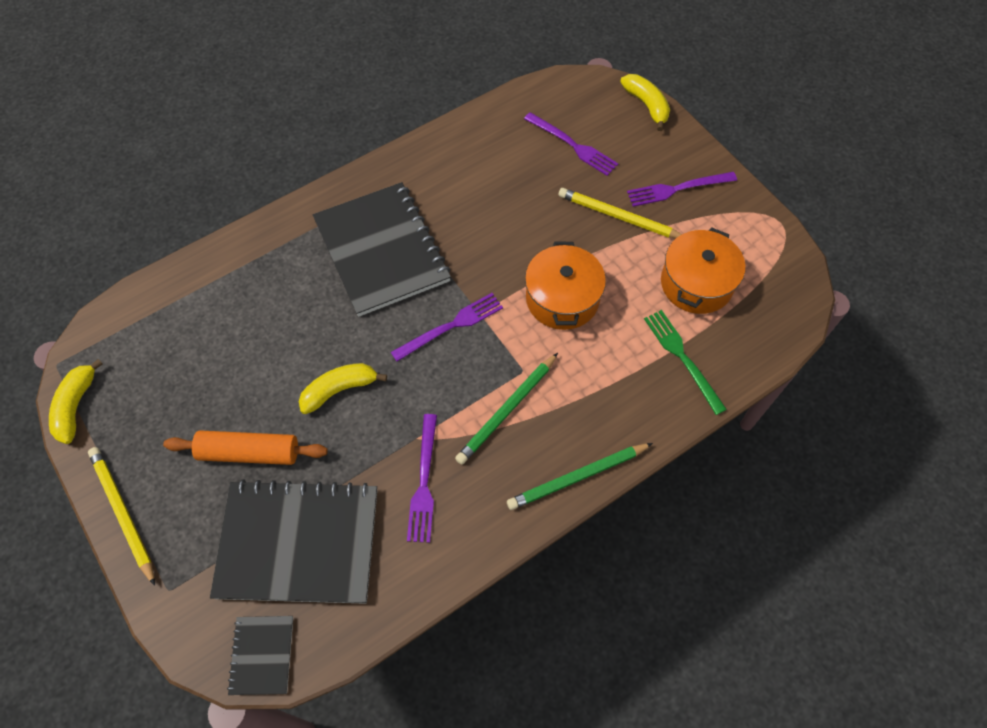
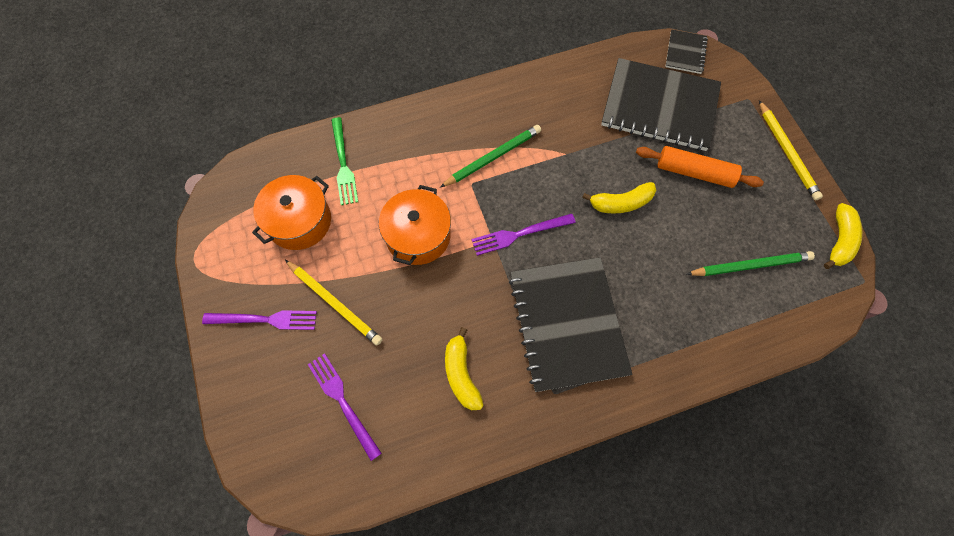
camera: 165 degrees left, 5 degrees up
purple fork [407,414,437,543] -> none
green pencil [507,443,653,510] -> green pencil moved to [687,251,815,276]
yellow banana [620,74,670,131] -> yellow banana moved to [445,327,483,410]

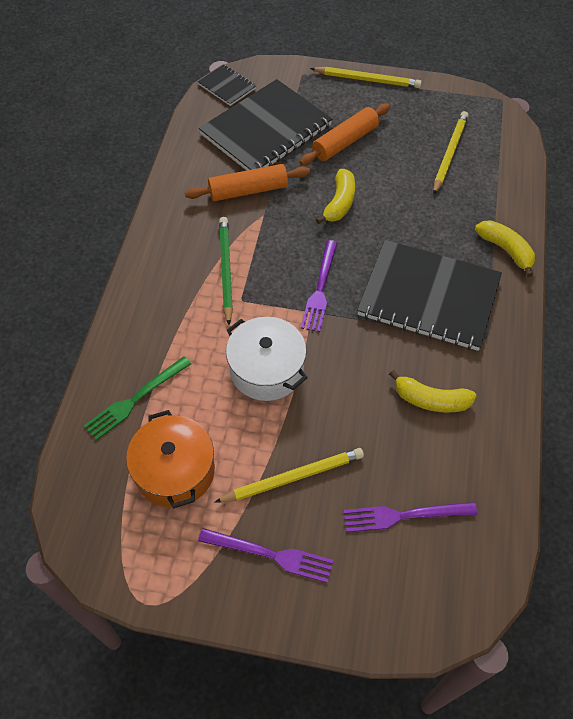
camera: 60 degrees left, 10 degrees down
purple fork [202,310,317,330] -> purple fork turned 75 degrees clockwise [198,528,334,583]
green fork [331,117,358,205] -> green fork turned 120 degrees clockwise [84,356,191,440]
orange pot [379,185,451,265] -> white pot [226,317,308,401]
green pencil [687,251,815,276] -> yellow pencil [433,111,469,194]
yellow banana [824,203,862,269] -> yellow banana moved to [475,220,535,277]
none -> orange rolling pin [185,164,310,201]

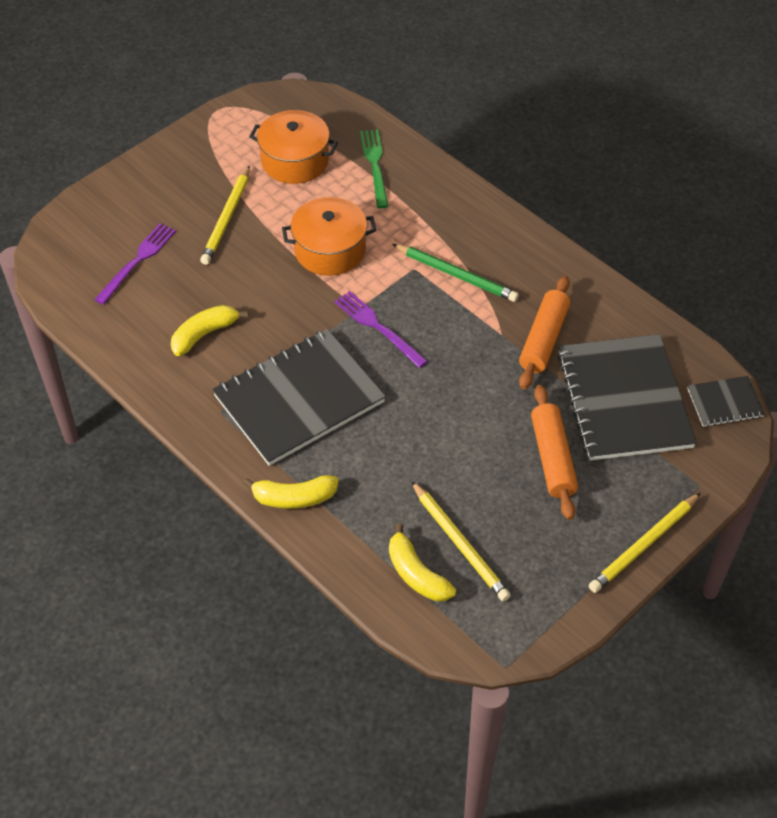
camera: 125 degrees right, 5 degrees down
purple fork [198,528,334,583] -> none
white pot [226,317,308,401] -> orange pot [282,197,376,276]
yellow banana [316,169,355,224] -> yellow banana moved to [389,523,456,602]

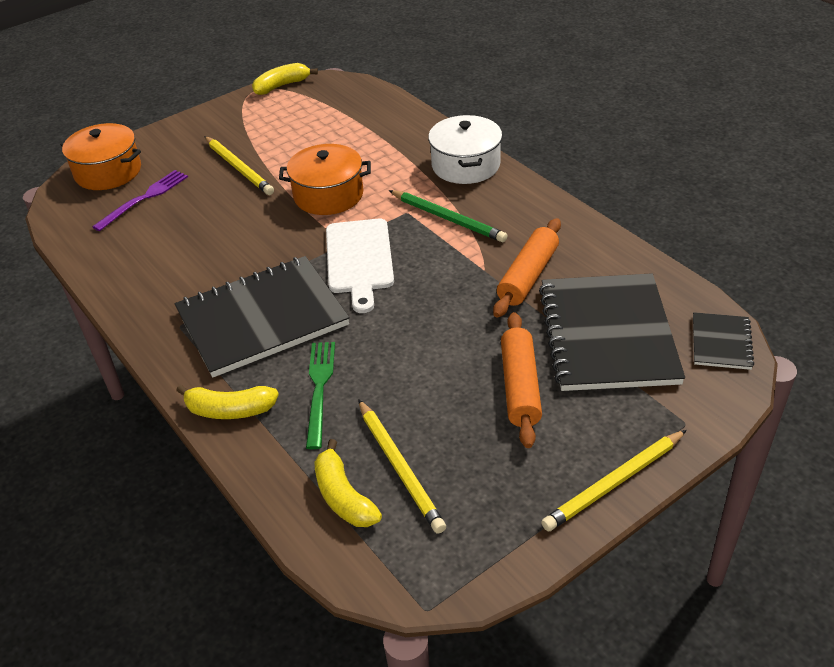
camera: 10 degrees right, 10 degrees down
yellow banana [171,305,248,356] -> yellow banana moved to [252,63,318,95]
yellow pencil [200,165,250,265] -> yellow pencil turned 60 degrees counterclockwise [204,136,274,195]
orange pot [249,110,338,184] -> orange pot moved to [60,123,141,190]
purple fork [335,291,428,368] -> white cutting board [326,219,394,313]
green fork [360,129,389,208] -> green fork moved to [306,342,335,449]
black notebook [687,376,765,427] -> black notebook turned 75 degrees counterclockwise [693,312,754,370]
none -> white pot [428,115,502,184]

